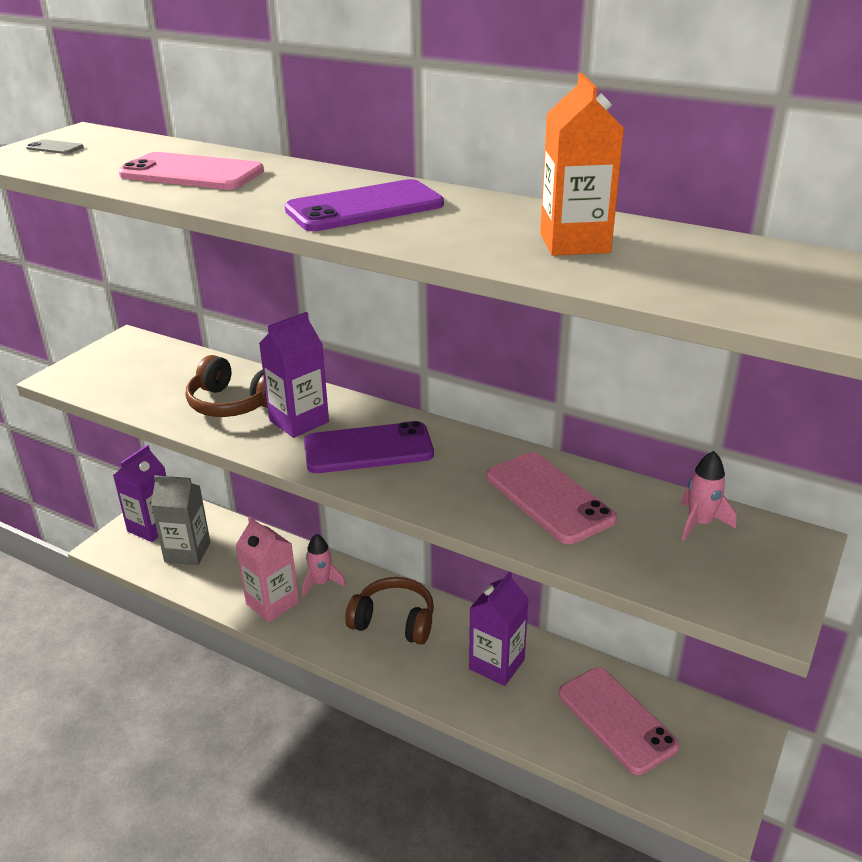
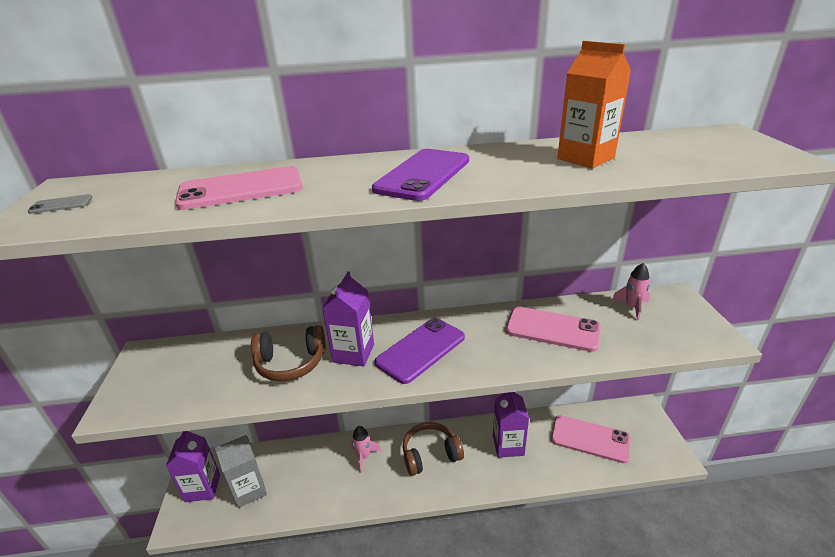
camera: 35 degrees left, 0 degrees up
pink carton [236,517,299,622] -> none

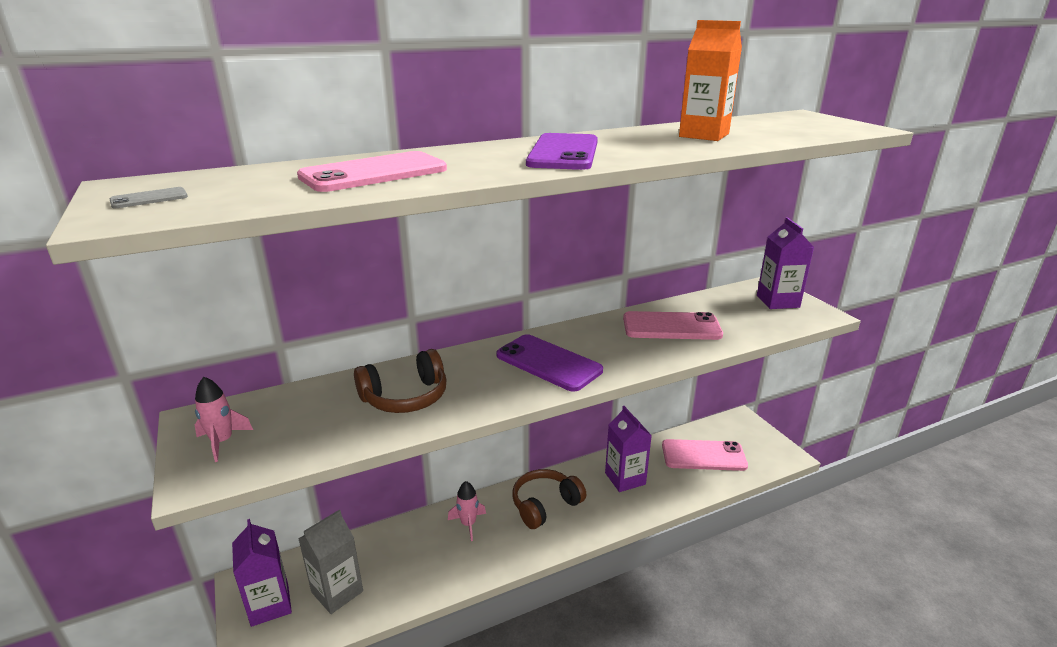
camera: 20 degrees left, 5 degrees down
purple carton [322,271,374,366] -> purple carton moved to [757,217,814,309]
purple phone [375,318,465,384] -> purple phone turned 75 degrees counterclockwise [496,334,603,392]
pink rocket [611,263,650,320] -> pink rocket moved to [195,377,253,462]

